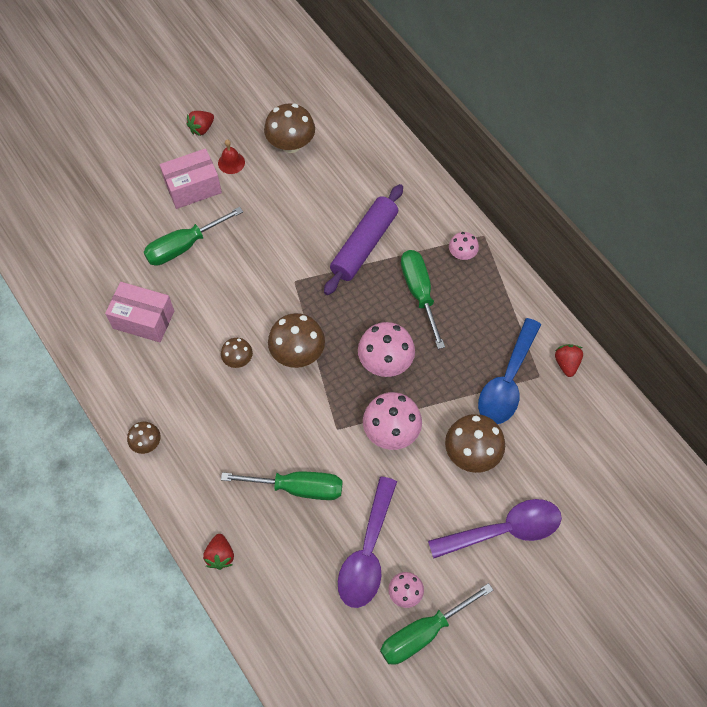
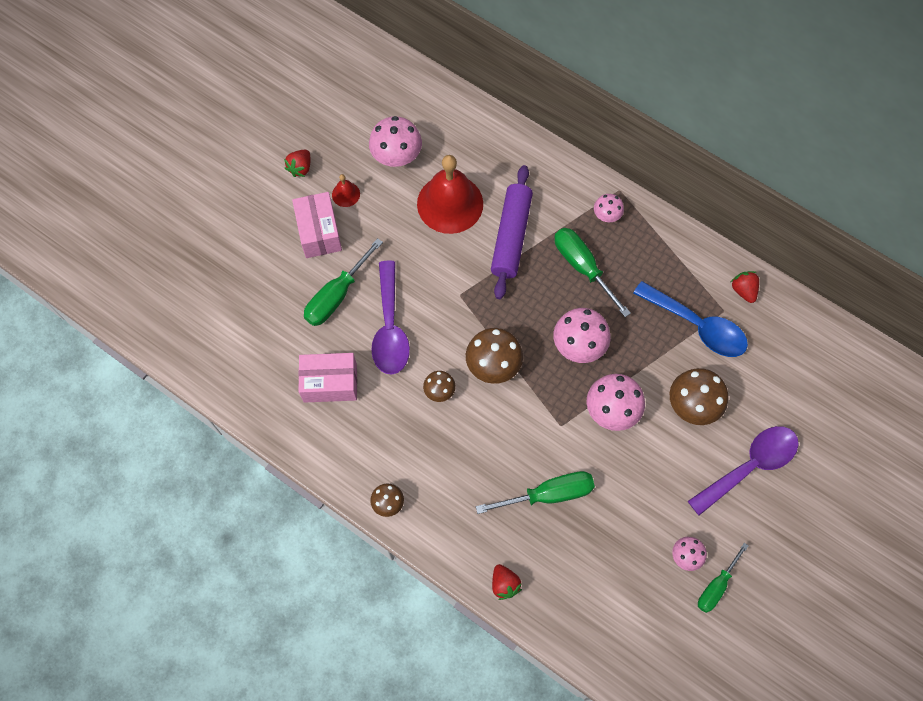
camera: 20 degrees left, 5 degrees up
pink box [160,148,222,209] -> pink box turned 60 degrees counterclockwise [292,192,342,258]
brown mushroom [264,103,315,153] -> pink mushroom [369,116,422,167]
purple spoon [338,476,397,608] -> purple spoon moved to [371,260,410,375]
green screwdriver [380,583,493,665] -> green screwdriver [698,543,748,613], size x0.66
blue spoon [478,318,541,424] -> blue spoon turned 60 degrees counterclockwise [633,281,748,357]
none -> red bell [417,155,483,234]

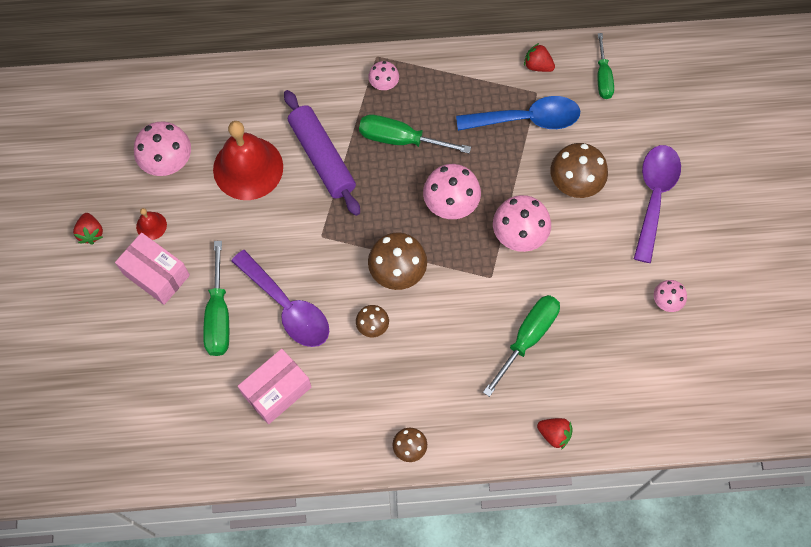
camera: 40 degrees left, 0 degrees up
green screwdriver [698,543,748,613] -> green screwdriver moved to [597,33,614,99]

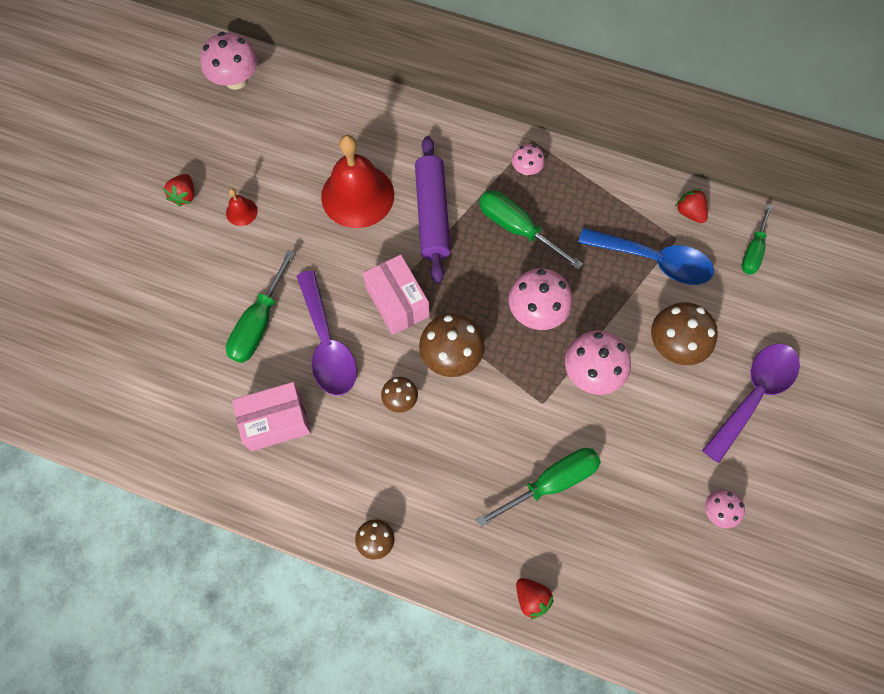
camera: 25 degrees right, 0 degrees up
pink box [115,232,190,305] -> pink box moved to [363,255,429,335]
pink mushroom [134,121,191,176] -> pink mushroom moved to [200,32,258,90]

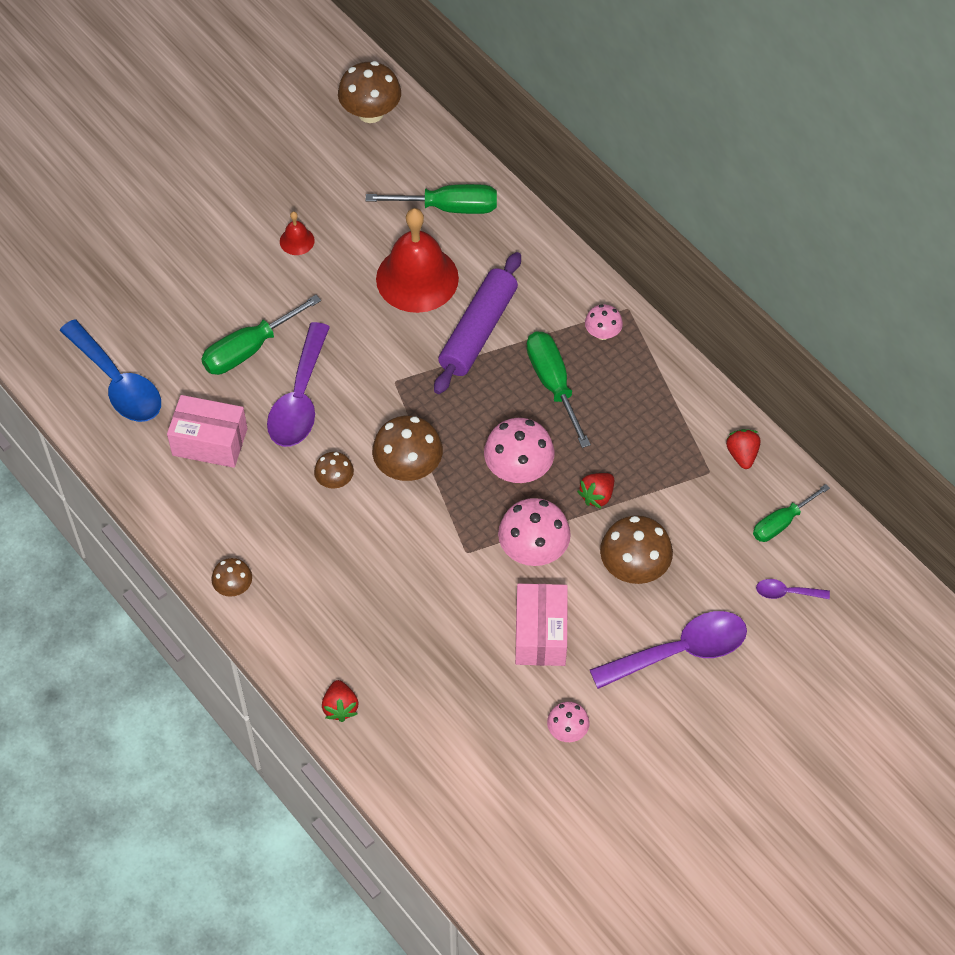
camera: 30 degrees right, 10 degrees down
red strawberry [163,174,194,207] -> red strawberry moved to [577,473,614,509]
pink mushroom [200,32,258,90] -> brown mushroom [338,61,401,123]
pink box [363,255,429,335] -> pink box moved to [515,584,568,666]
green screwdriver [476,448,601,527] -> green screwdriver moved to [366,184,497,214]
blue spoon [578,228,714,285] -> blue spoon moved to [59,319,161,422]
none -> purple spoon [756,579,830,599]

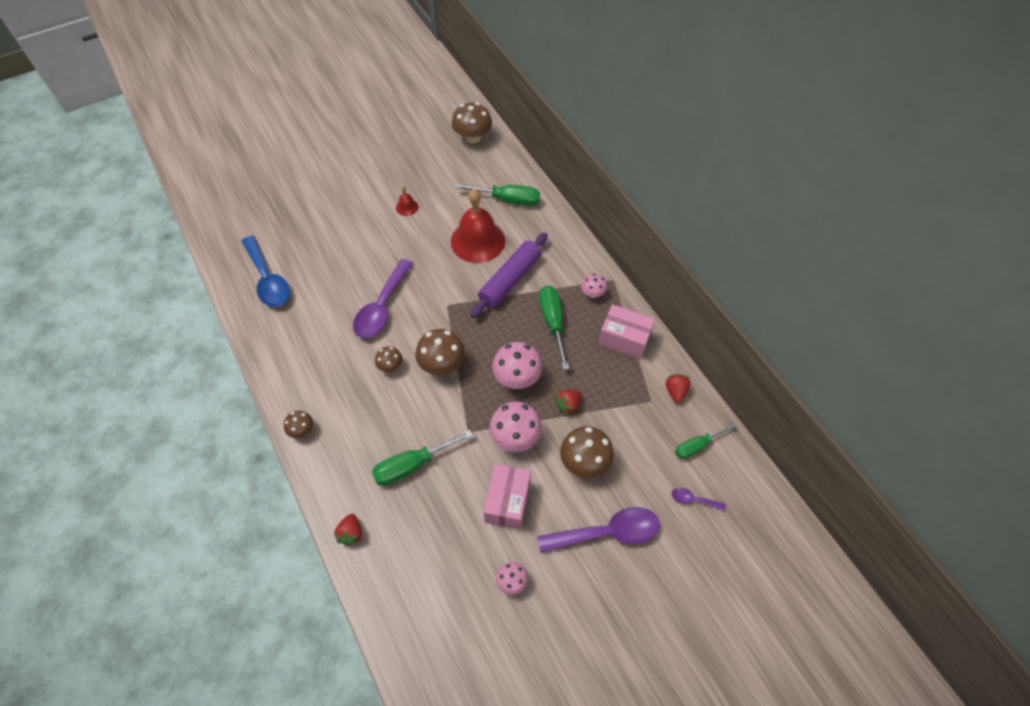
camera: 10 degrees right, 0 degrees up
pink box [167,395,247,468] -> pink box moved to [599,304,655,359]
green screwdriver [201,295,321,375] -> green screwdriver moved to [372,430,473,486]

